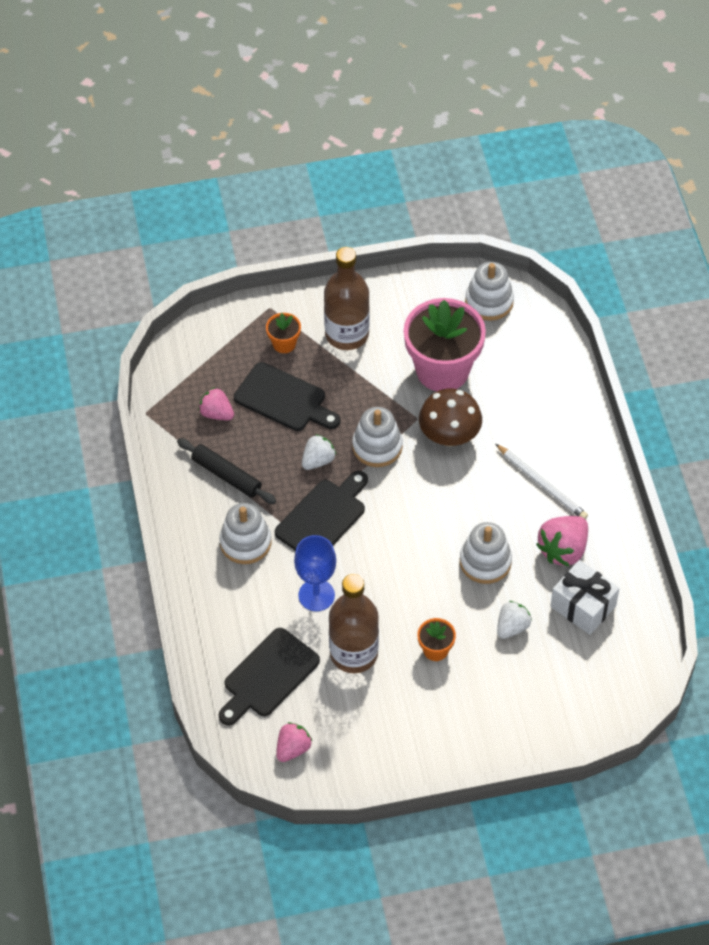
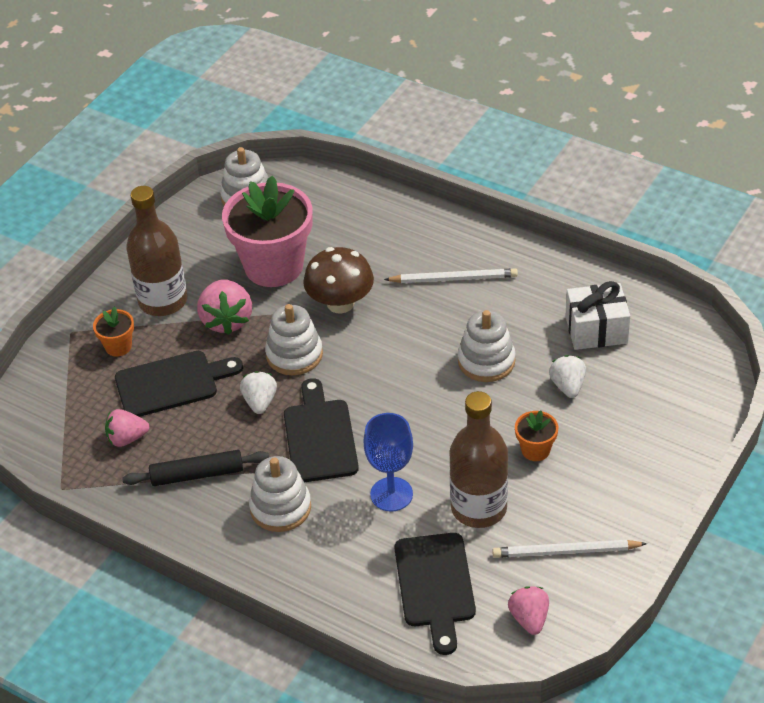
camera: 45 degrees left, 10 degrees down
pink strawberry [536,516,588,566] -> pink strawberry moved to [197,280,252,335]
none -> white pencil [492,540,647,558]

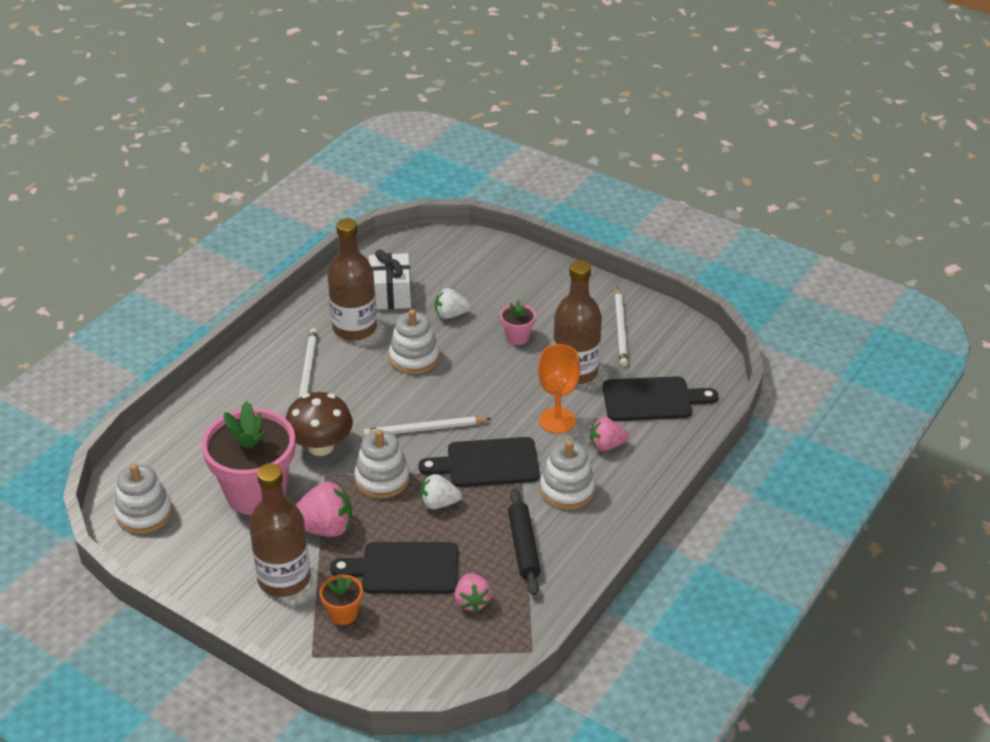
camera: 90 degrees left, 5 degrees down
black cutting board [115,351,243,417] -> black cutting board turned 75 degrees counterclockwise [330,542,458,594]
blue goblet [364,413,413,512] -> orange goblet [538,344,580,434]
pink strawberry [508,586,549,635] -> pink strawberry moved to [590,417,629,451]
orange flower pot [515,411,558,461] -> pink flower pot [500,300,536,345]
none -> brown bottle [328,218,377,341]
none -> white pencil [363,416,491,436]

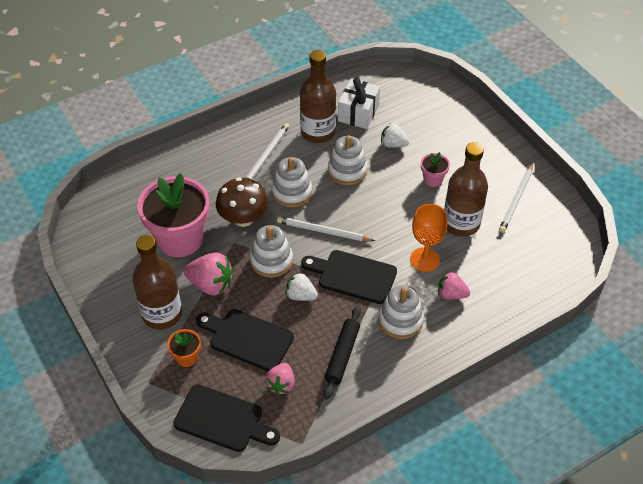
camera: 25 degrees right, 10 degrees up
white stacking toy [114,463,172,534] -> white stacking toy moved to [272,157,312,207]
black cutting board [603,376,718,421] -> black cutting board moved to [173,384,280,452]

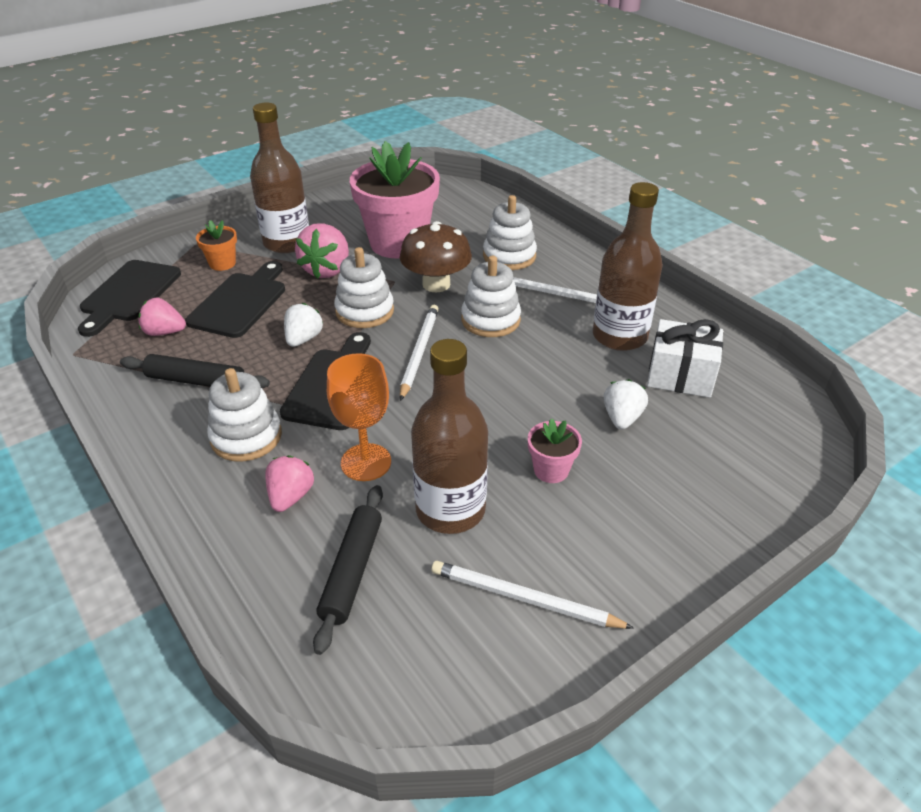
camera: 85 degrees right, 10 degrees down
white stacking toy [328,135,368,185] -> white stacking toy moved to [483,195,537,270]
none -> black rolling pin [313,485,383,655]

